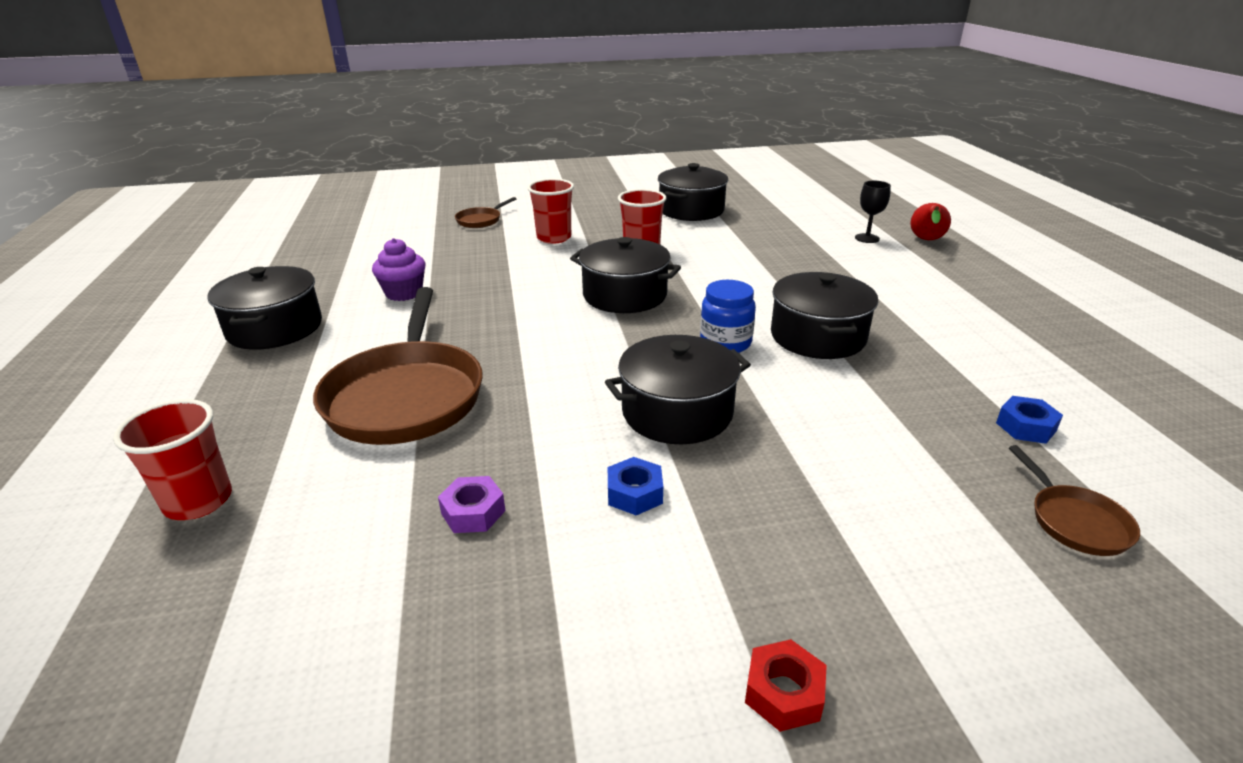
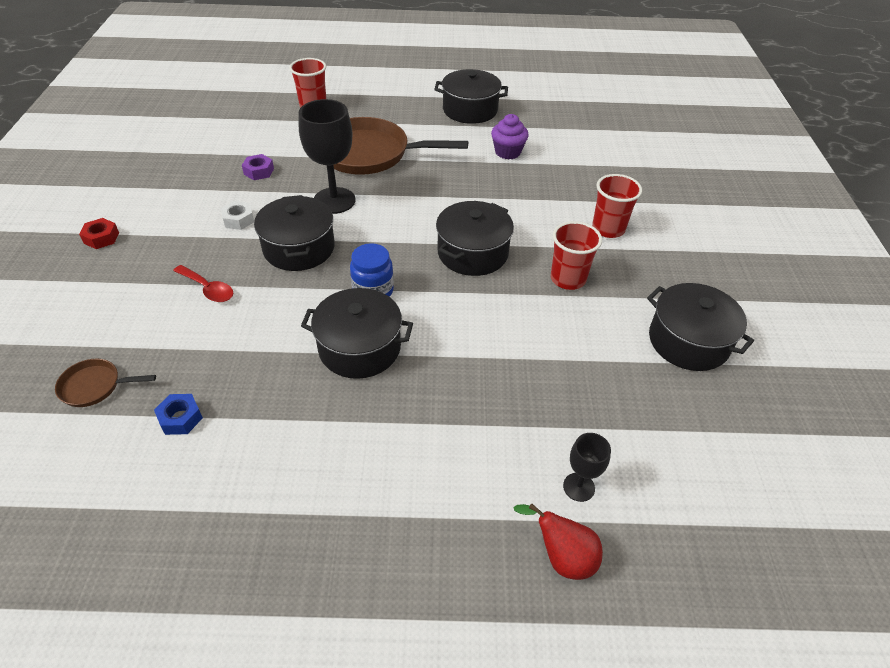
camera: 100 degrees right, 15 degrees up
brown pan [455,197,516,228] -> none
blue nut [608,457,663,516] -> white nut [221,201,254,230]
none -> red spoon [173,265,234,302]
none -> black goblet [299,99,355,214]

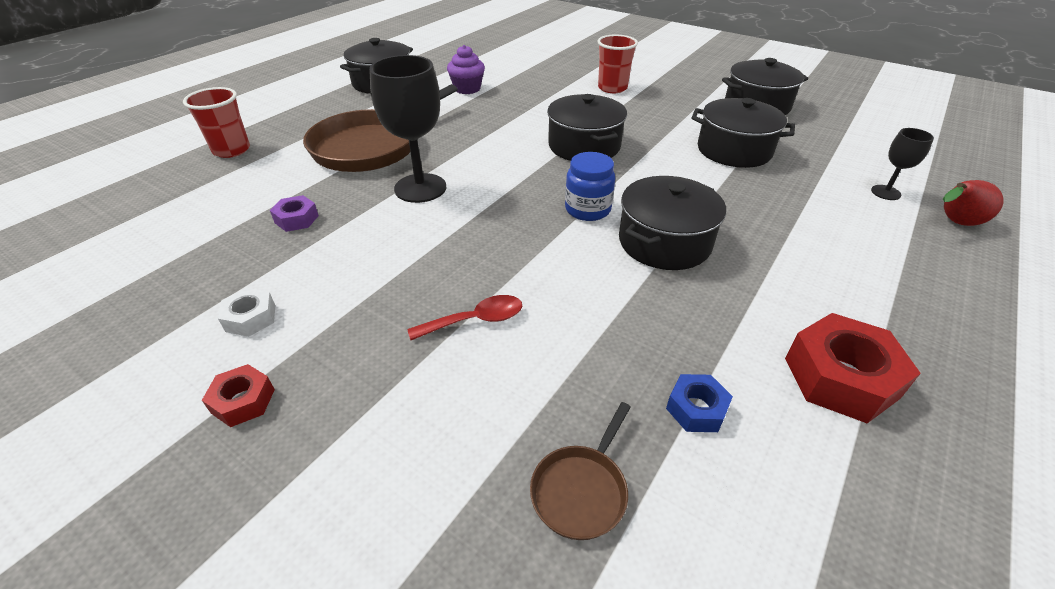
camera: 55 degrees left, 5 degrees down
white nut [221,201,254,230] -> white nut moved to [218,288,275,337]
black pot [254,195,335,271] -> black pot moved to [692,98,795,168]
red cup [551,221,602,290] -> none
none -> red nut [785,313,921,423]

